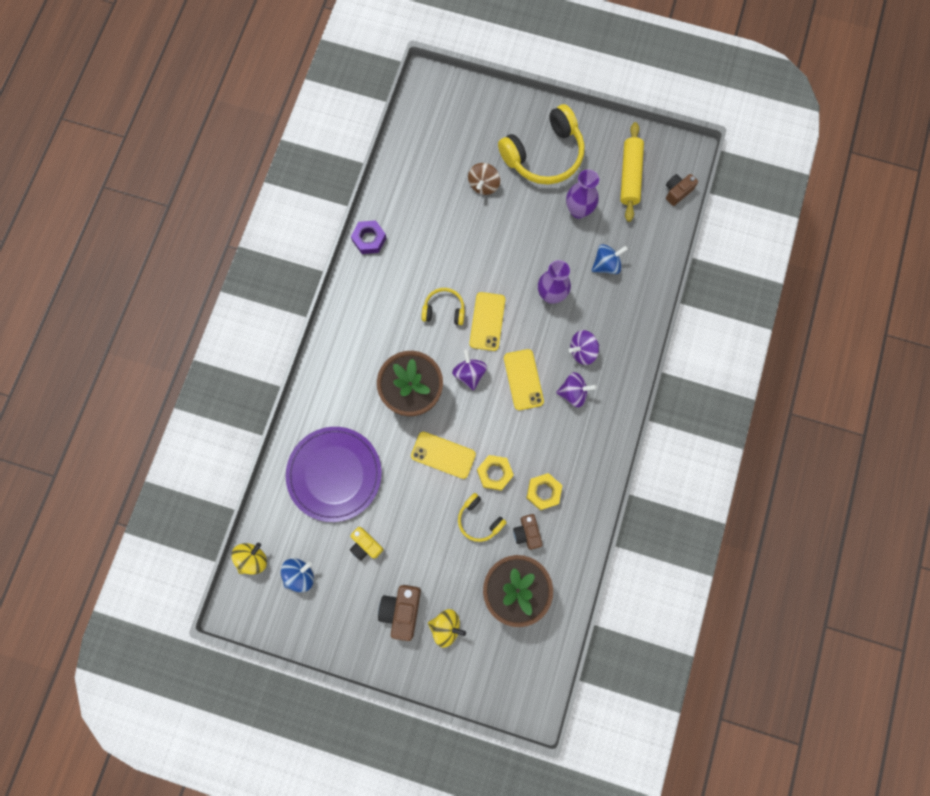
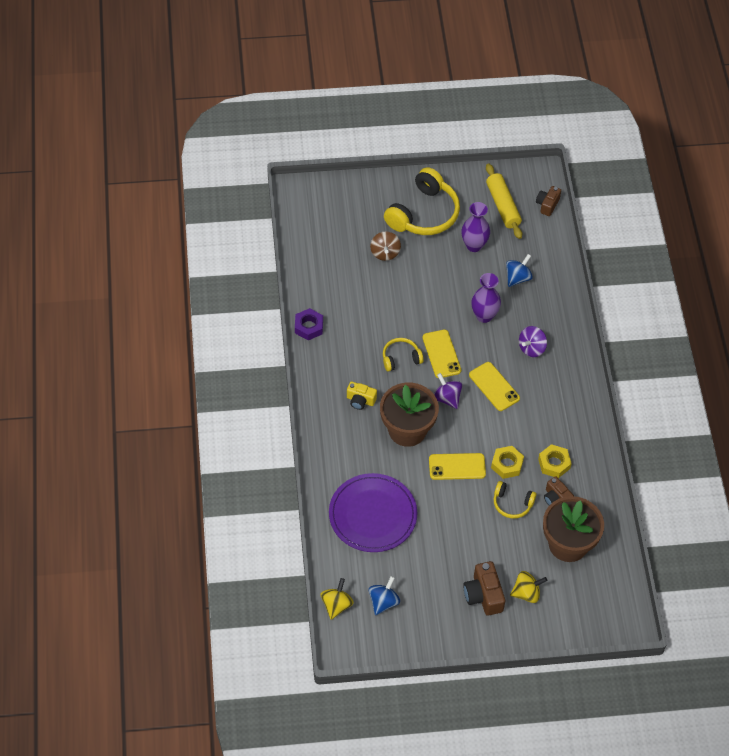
camera: 25 degrees left, 20 degrees down
yellow camera [350,527,384,561] -> yellow camera moved to [347,381,377,410]
purple spinning top [556,372,597,408] -> none

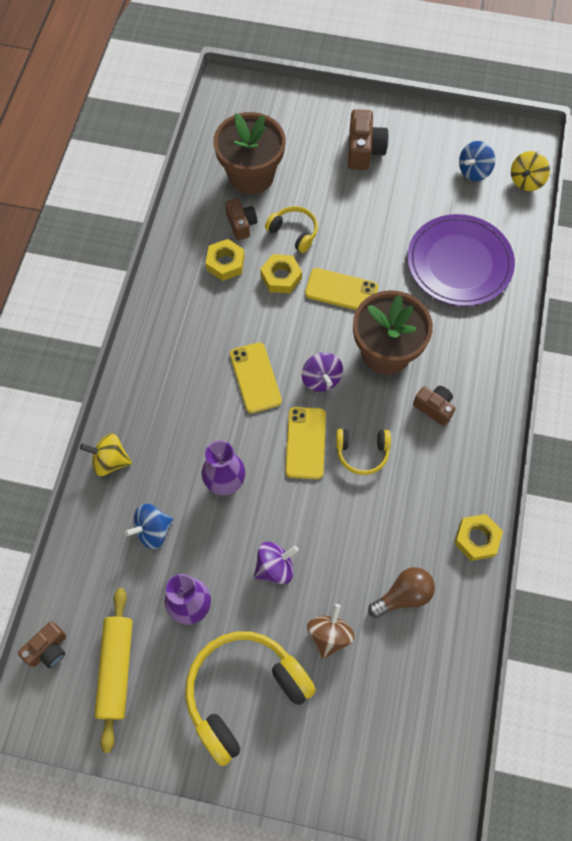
camera: 160 degrees left, 10 degrees up
purple nut [295,308,323,340] -> yellow nut [454,514,503,561]
yellow camera [347,381,377,410] -> brown camera [413,386,456,426]
yellow spinning top [510,571,547,603] -> yellow spinning top moved to [80,433,132,476]
purple spinning top [519,326,547,357] -> purple spinning top moved to [254,542,299,584]
none -> brown light bulb [368,567,435,618]

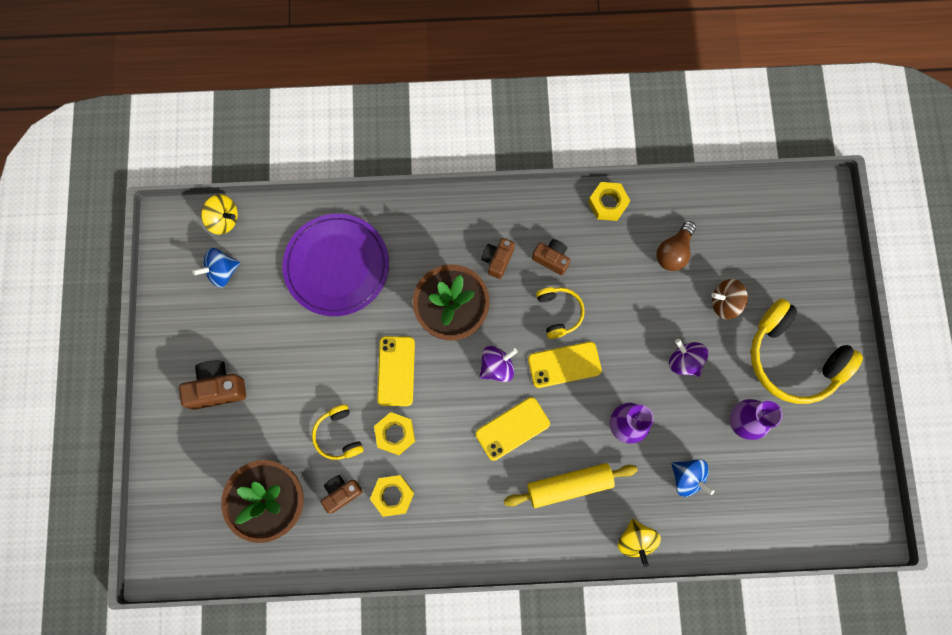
camera: 105 degrees left, 10 degrees up
brown camera [18,622,66,668] -> brown camera moved to [532,239,570,275]
yellow rolling pin [95,588,133,753] -> yellow rolling pin moved to [504,463,638,508]
yellow headphones [265,206,318,253] -> yellow headphones turned 45 degrees counterclockwise [312,404,364,460]
brown light bulb [368,567,435,618] -> brown light bulb turned 105 degrees counterclockwise [656,221,696,271]
blue spinning top [459,141,495,181] -> blue spinning top turned 120 degrees clockwise [192,248,240,288]

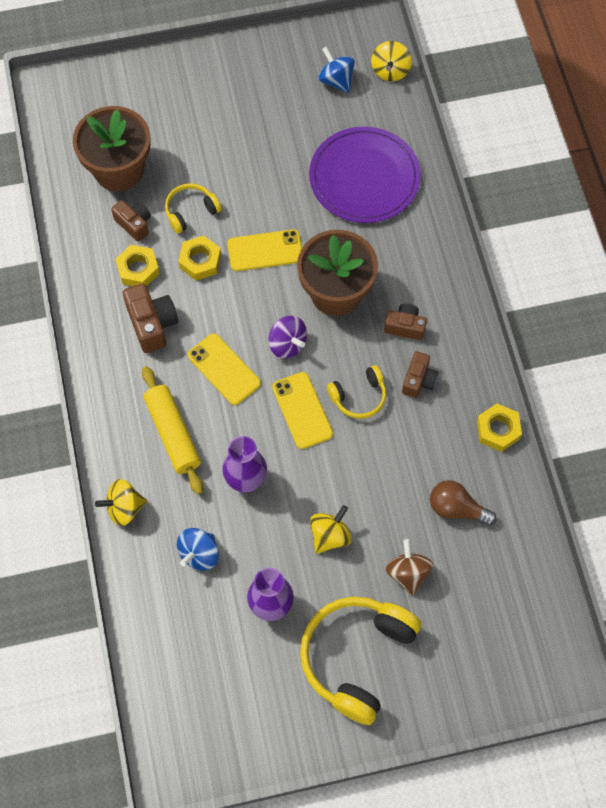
camera: 80 degrees right, 10 degrees down
brown camera [179,361,246,410] -> brown camera moved to [123,283,178,353]
purple spinning top [669,339,708,377] -> yellow spinning top [310,505,352,554]

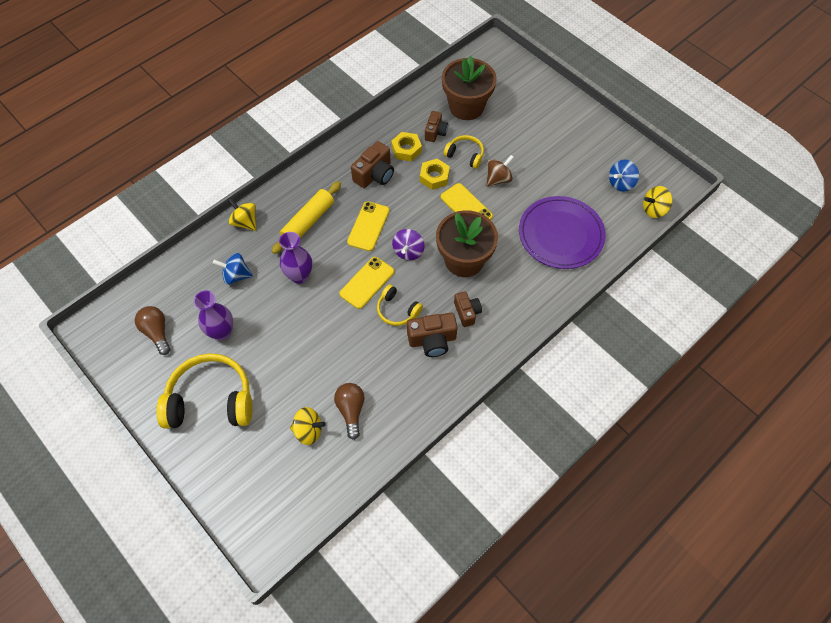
camera: 60 degrees right, 5 degrees down
yellow spinning top [310,505,352,554] -> yellow spinning top moved to [290,407,326,445]
blue spinning top [318,46,355,93] -> blue spinning top turned 150 degrees counterclockwise [609,160,639,192]
brown spinning top [386,539,433,596] -> brown spinning top moved to [486,155,514,187]
brown camera [402,351,439,398] -> brown camera [407,313,458,357], size x1.51
yellow nut [477,404,522,452] -> none
none -> brown light bulb [135,306,170,355]

